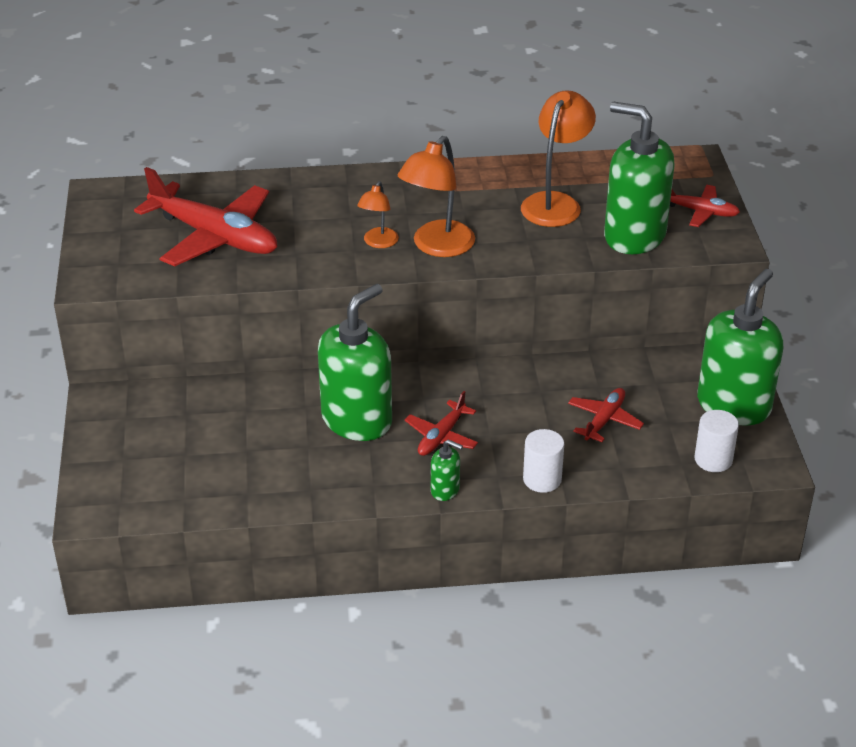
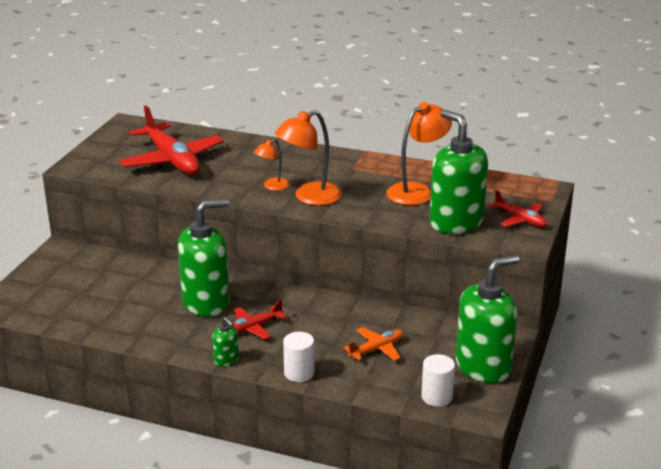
camera: 25 degrees right, 10 degrees down
red plane [568,388,644,442] -> orange plane [344,327,403,361]

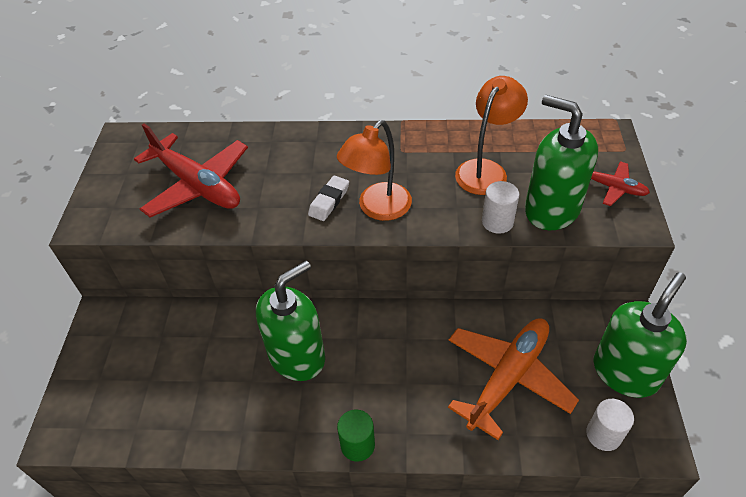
camera: 15 degrees left, 20 degrees up
green soap dispenser [212,317,239,367] -> green cylinder [337,410,375,462]
red plane [233,299,286,339] -> none
orange lamp [254,138,290,191] -> white eraser [308,176,349,221]
white cylinder [283,332,315,382] -> white cylinder moved to [482,181,519,234]
orange plane [344,327,403,361] -> orange plane [448,318,579,440], size x1.98

